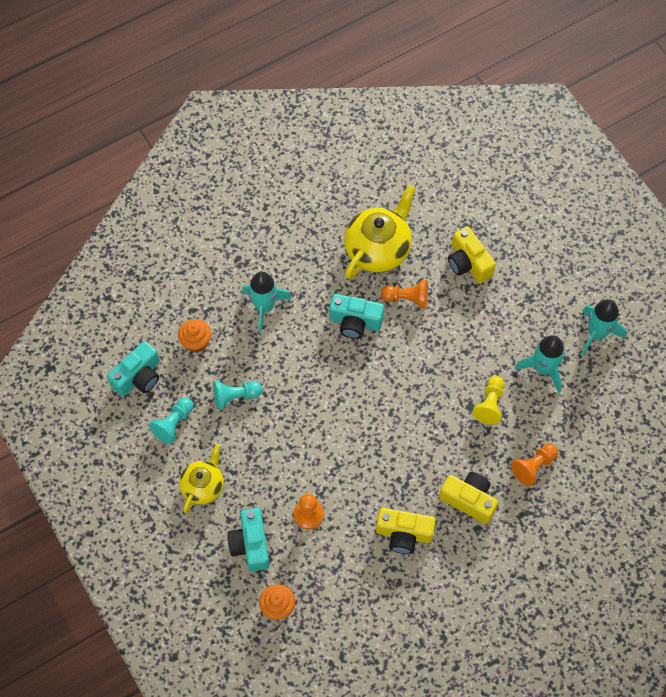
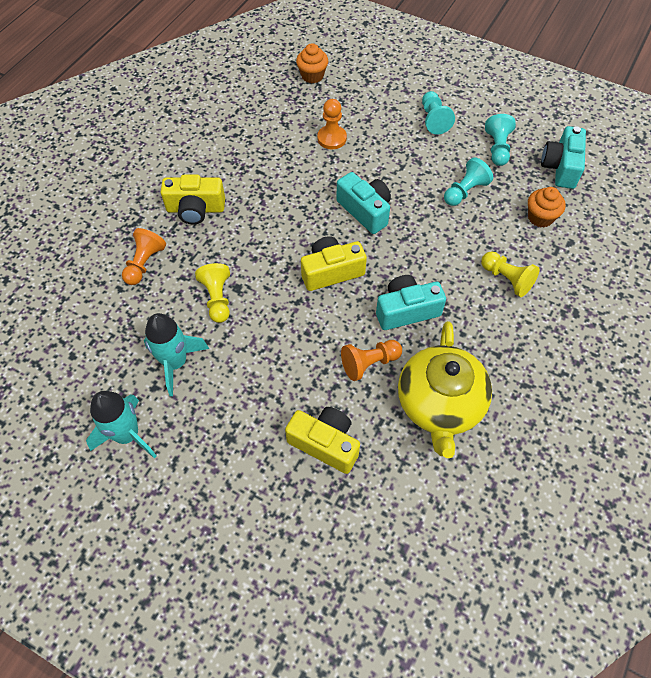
camera: 150 degrees right, 5 degrees down
yellow teapot [179,444,224,513] -> turquoise pawn [422,91,455,135]
turquoise camera [227,508,269,571] -> turquoise camera moved to [336,172,391,234]
turquoise rocket [242,272,292,333] -> yellow pawn [481,251,540,297]
yellow camera [376,508,436,554] -> yellow camera moved to [301,236,367,291]

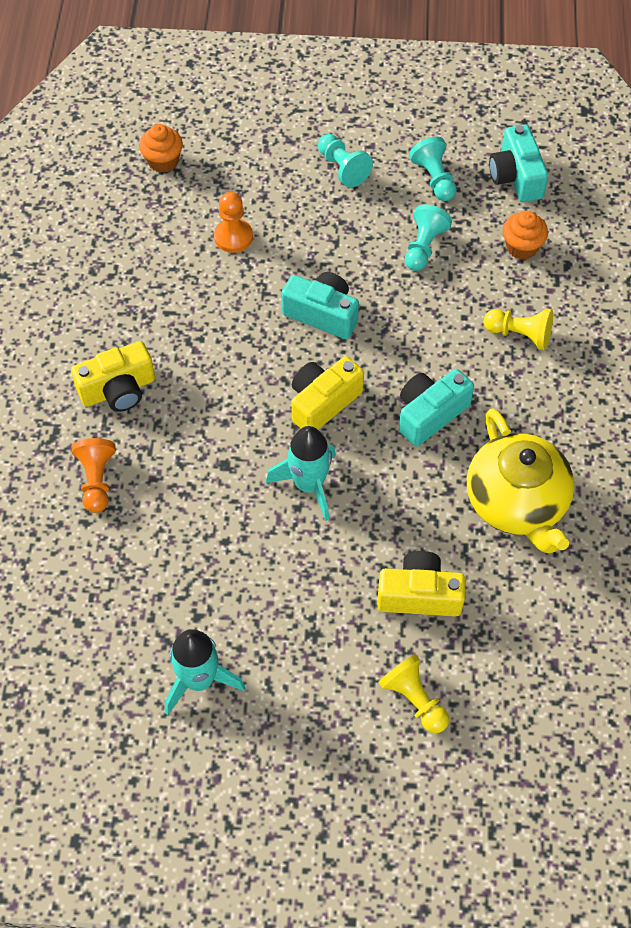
camera: 25 degrees left, 0 degrees up
turquoise rocket [144,313,209,396] -> turquoise rocket moved to [266,426,336,521]
yellow pawn [195,263,230,323] -> yellow pawn moved to [378,654,449,733]
orange pawn [341,340,402,381] -> none

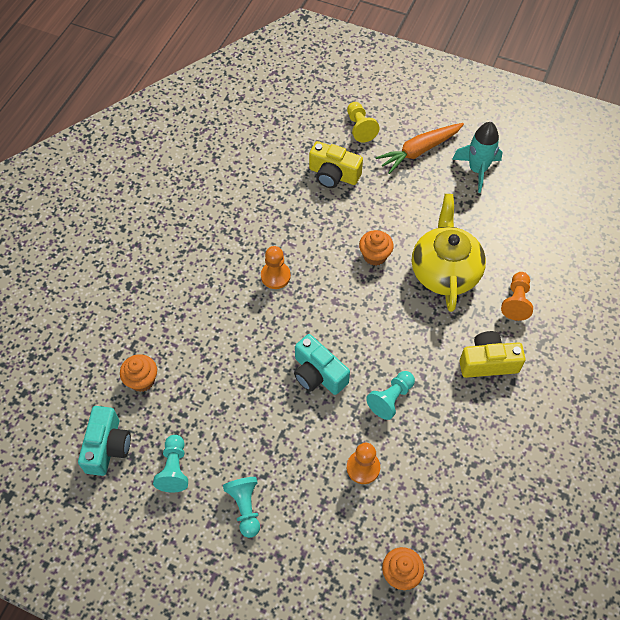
camera: 160 degrees left, 0 degrees up
turquoise rocket [266,426,336,521] -> orange cupcake [359,230,394,266]
yellow camera [291,356,364,430] -> none
turquoise camera [399,369,474,446] -> orange pawn [261,246,291,289]
turquoise pawn [405,204,452,271] -> turquoise pawn moved to [366,371,415,420]
yellow teapot [467,408,575,553] -> yellow teapot moved to [412,194,486,312]
yellow pawn [484,309,553,350] -> none
none -> orange carrot [376,123,464,174]

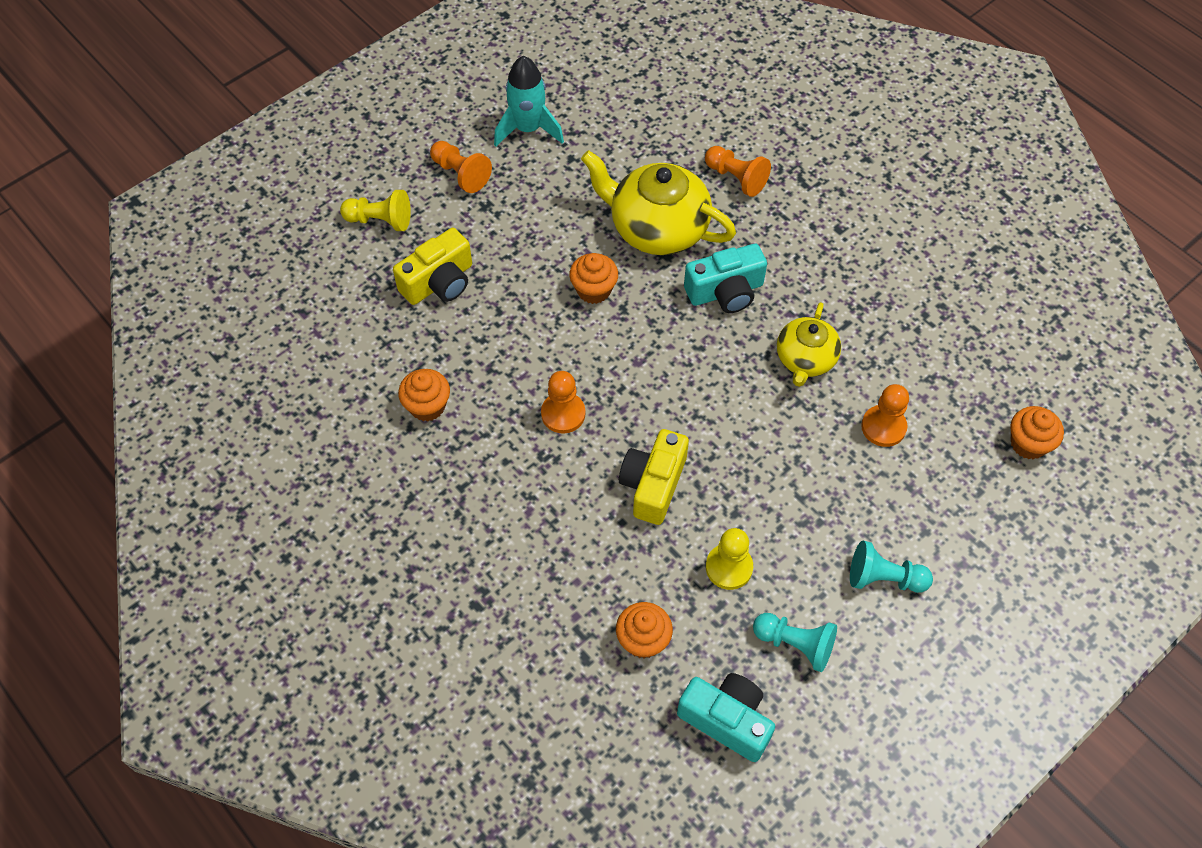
camera: 65 degrees left, 0 degrees up
turquoise camera [294,334,350,395] -> turquoise camera moved to [684,244,767,313]
turquoise pawn [366,371,415,420] -> yellow teapot [777,302,841,387]
orange carrot [376,123,464,174] -> orange pawn [430,141,492,193]
yellow camera [459,331,526,378] -> yellow camera moved to [619,429,689,525]
none -> orange cupcake [398,369,450,422]
none -> yellow pawn [706,528,753,590]

